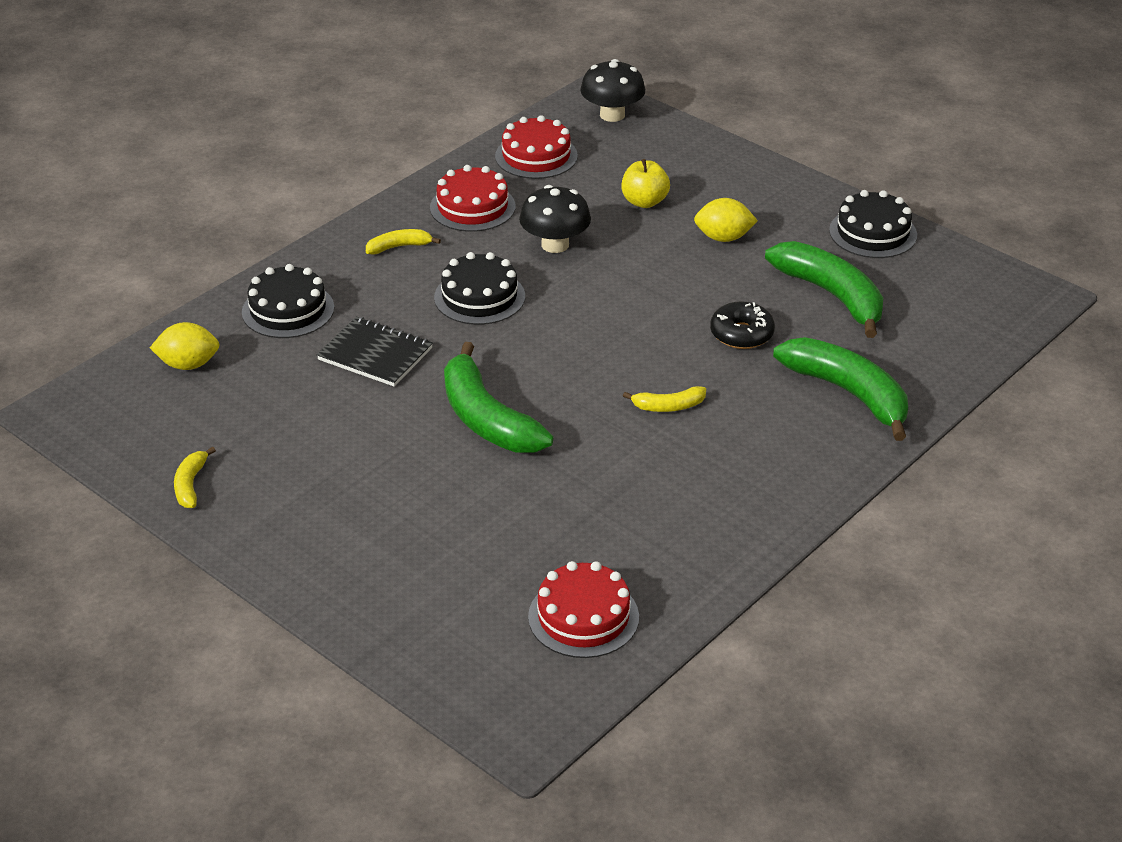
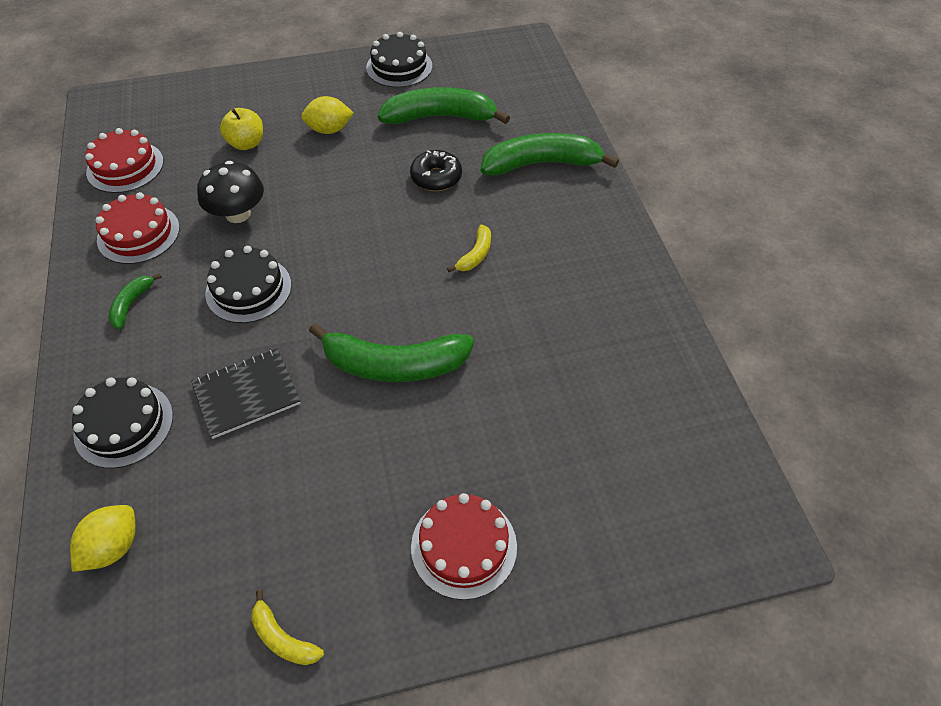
camera: 55 degrees left, 15 degrees up
yellow banana [366,229,441,255] -> green banana [108,273,162,329]
red cake [528,561,639,658] -> red cake moved to [411,493,517,600]
black mushroom [580,59,645,122] -> none
yellow lemon [694,198,758,242] -> yellow lemon turned 45 degrees clockwise [301,96,354,134]

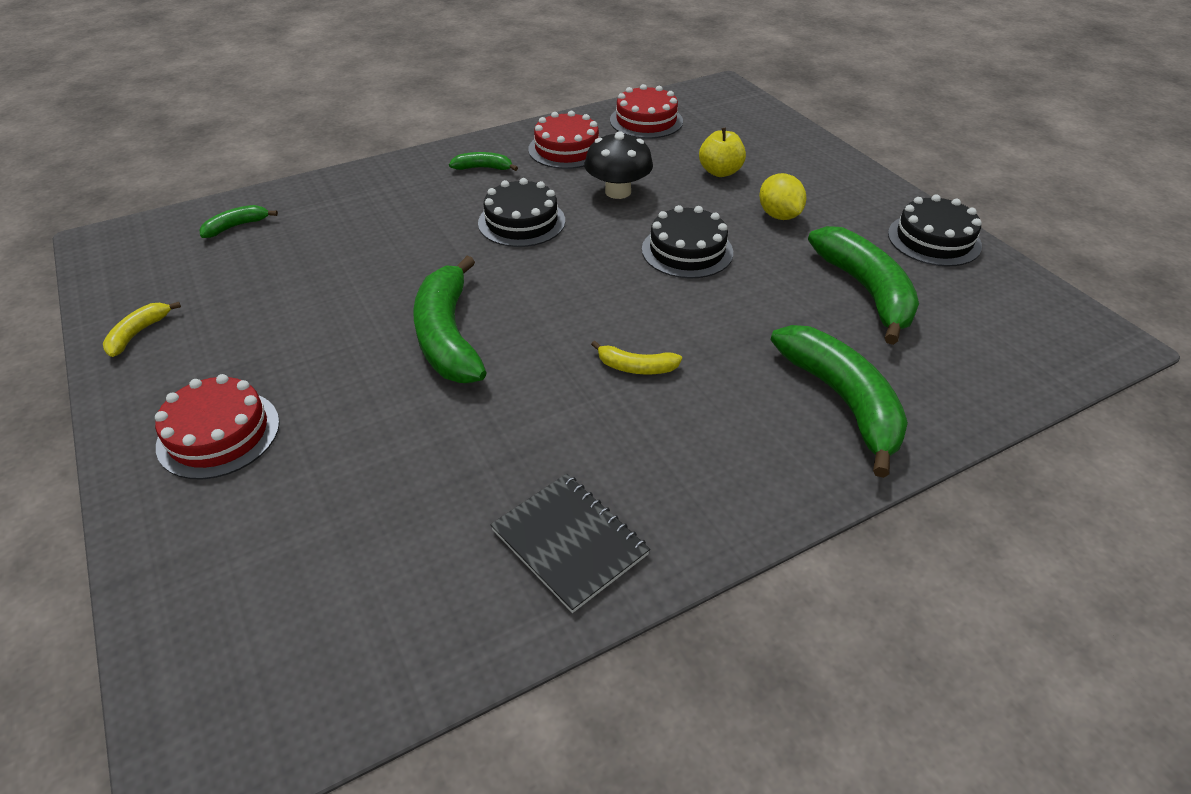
camera: 75 degrees right, 10 degrees down
yellow lemon [70,505,136,572] -> green banana [199,205,278,238]
black cake [72,377,173,468] -> black cake moved to [642,205,733,278]
black notebook [191,348,300,439] -> black notebook moved to [490,474,650,613]
black donut [410,150,462,191] -> none

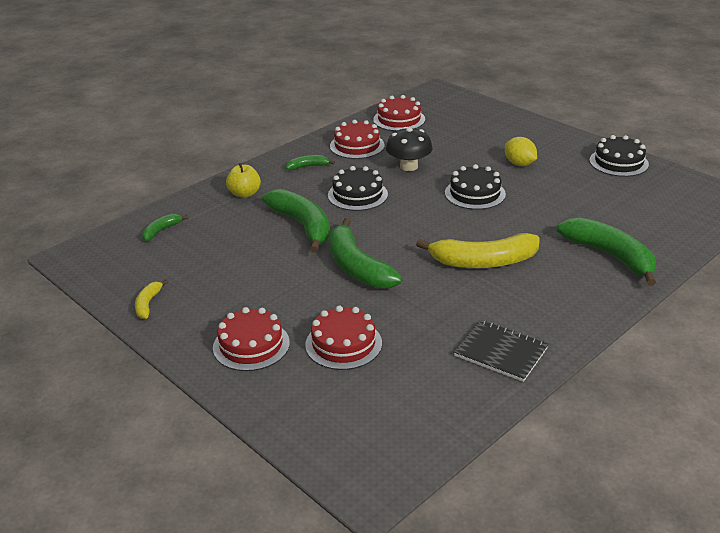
camera: 15 degrees left, 10 degrees down
yellow banana [591,341,682,375] -> yellow banana [416,233,540,268], size x2.12
yellow apple [699,128,746,177] -> yellow apple moved to [226,163,261,198]
green banana [808,226,919,345] -> green banana moved to [262,189,330,253]
none -> red cake [305,306,382,370]

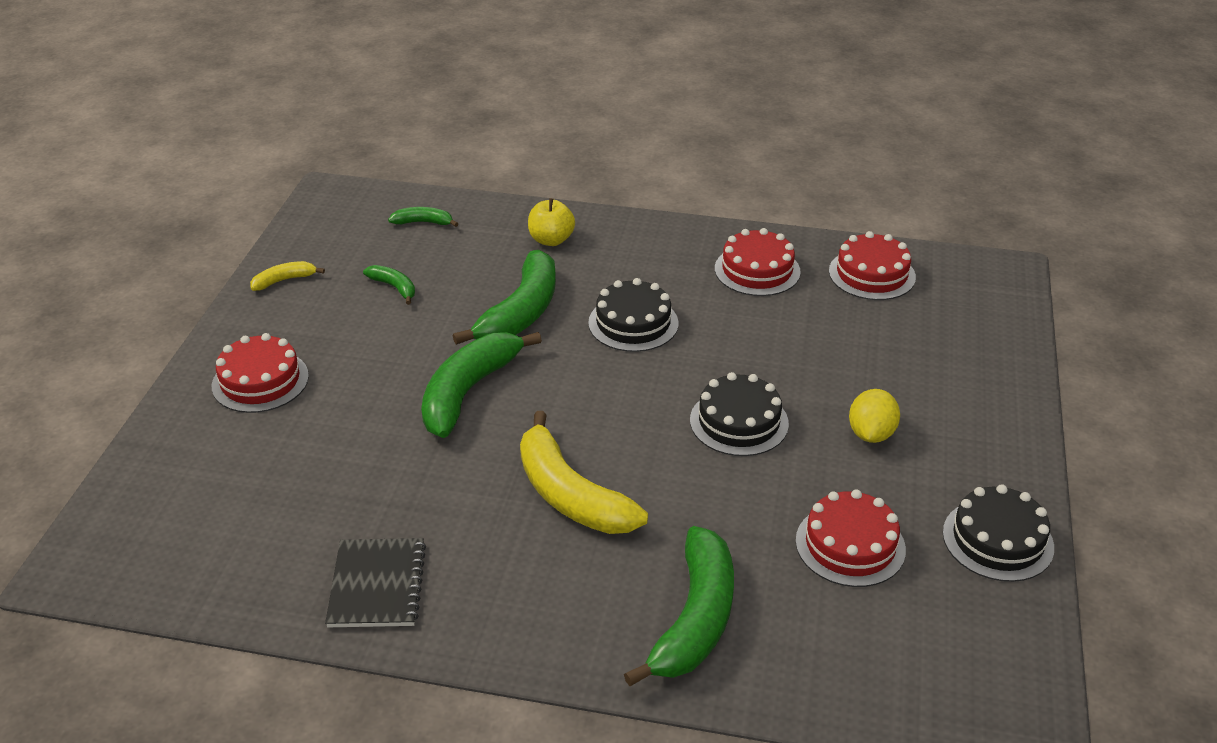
camera: 55 degrees right, 5 degrees up
green banana [286,155,335,170] -> green banana moved to [363,265,415,305]
red cake [305,306,382,370] -> red cake moved to [796,489,906,587]
black mushroom [386,127,433,171] -> none

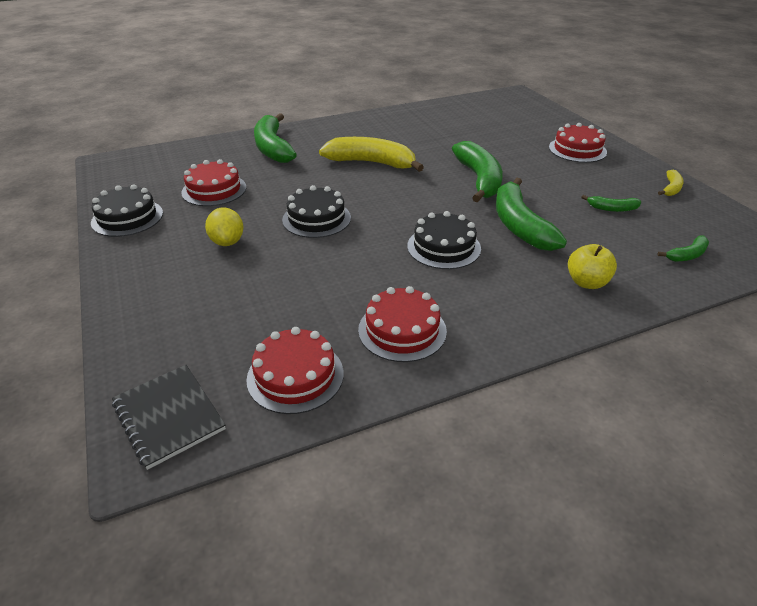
camera: 145 degrees right, 0 degrees up
black notebook [325,538,426,627] -> black notebook moved to [112,365,226,470]

